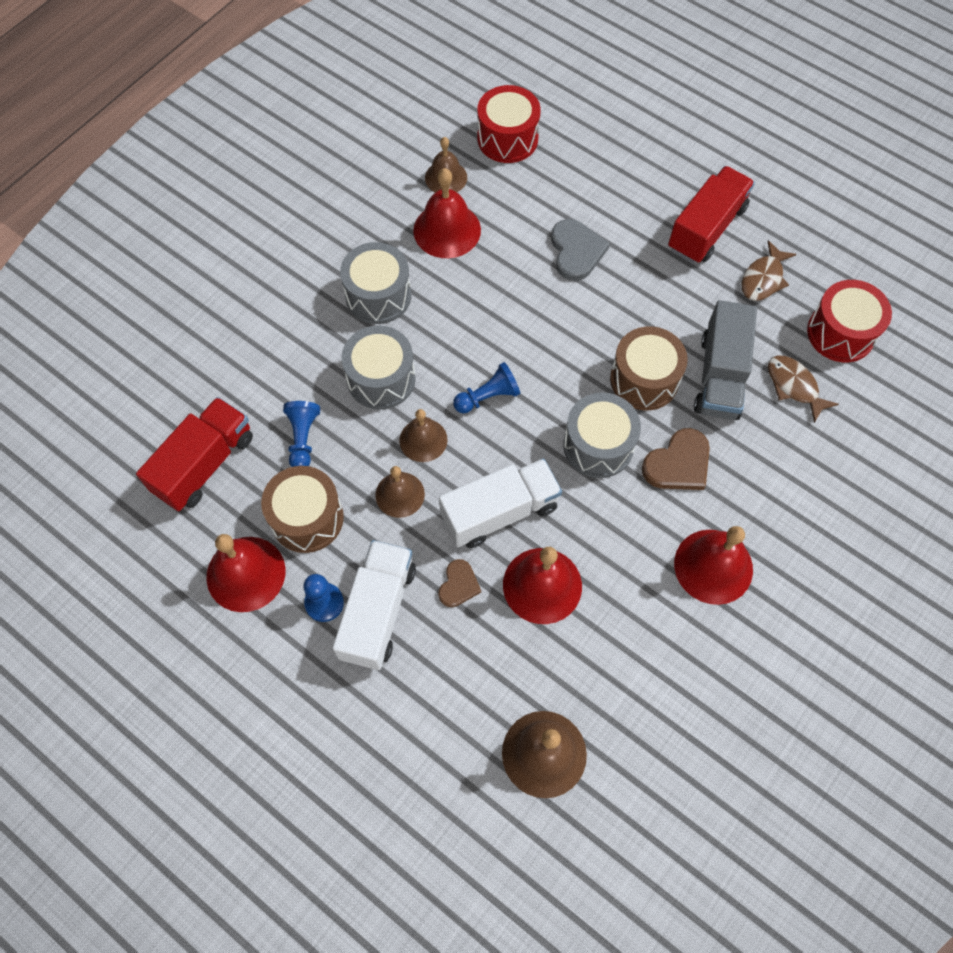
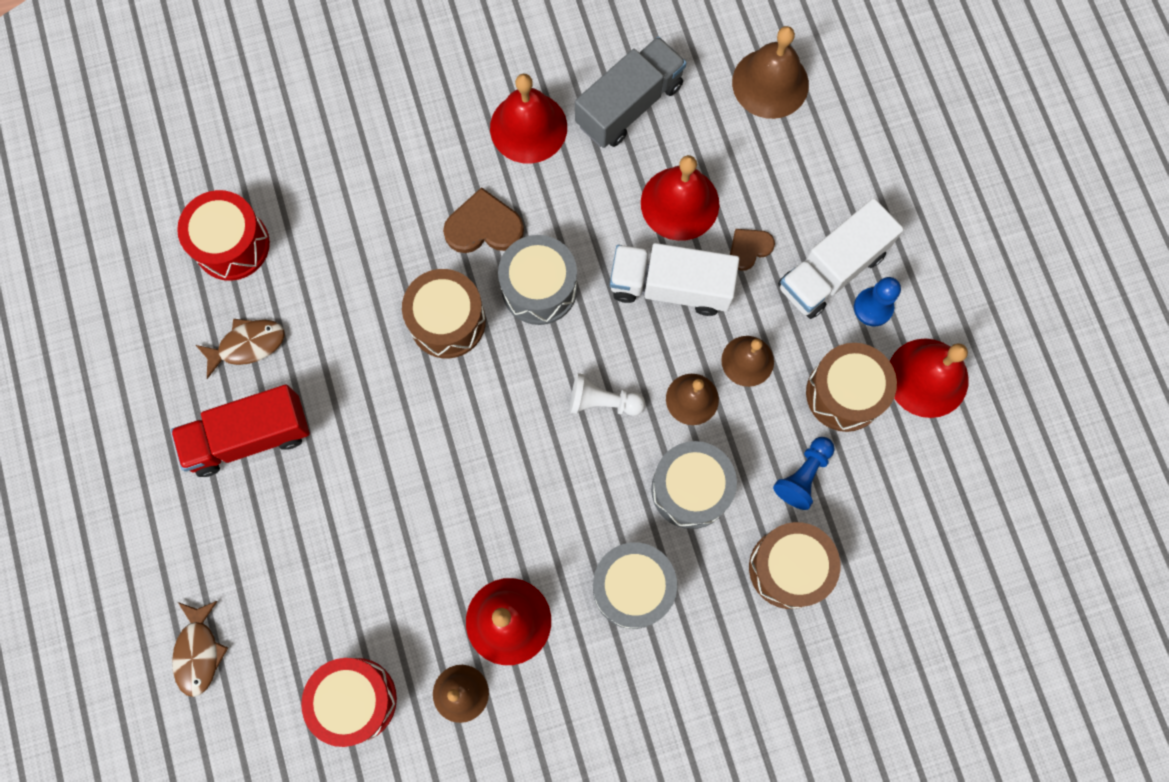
camera: 145 degrees left, 10 degrees up
red truck [136,397,253,511] -> none
blue pawn [453,362,520,413] -> white pawn [570,373,645,416]
grey heart [551,219,610,281] -> none
grey truck [694,300,757,420] -> grey truck moved to [575,36,686,148]
brown fish [768,356,839,423] -> brown fish moved to [172,601,228,697]
none -> brown drum [749,522,841,609]

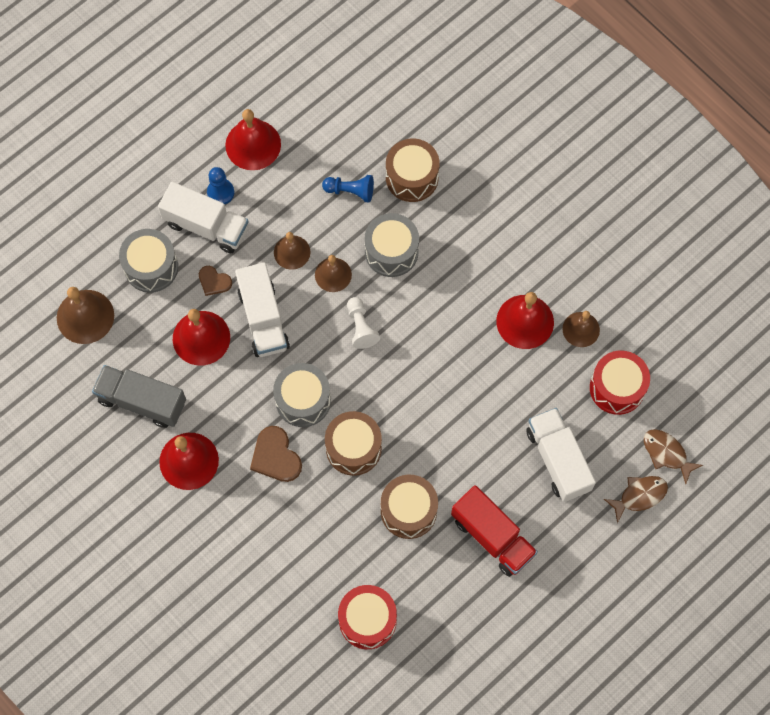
camera: 115 degrees left, 5 degrees down
brown fish [196,319,285,379] -> brown fish moved to [644,429,703,484]
grey drum [593,542,677,629] -> grey drum moved to [119,229,178,293]
brown drum [806,343,897,432] -> brown drum moved to [381,475,438,539]
none -> white truck [526,408,596,502]

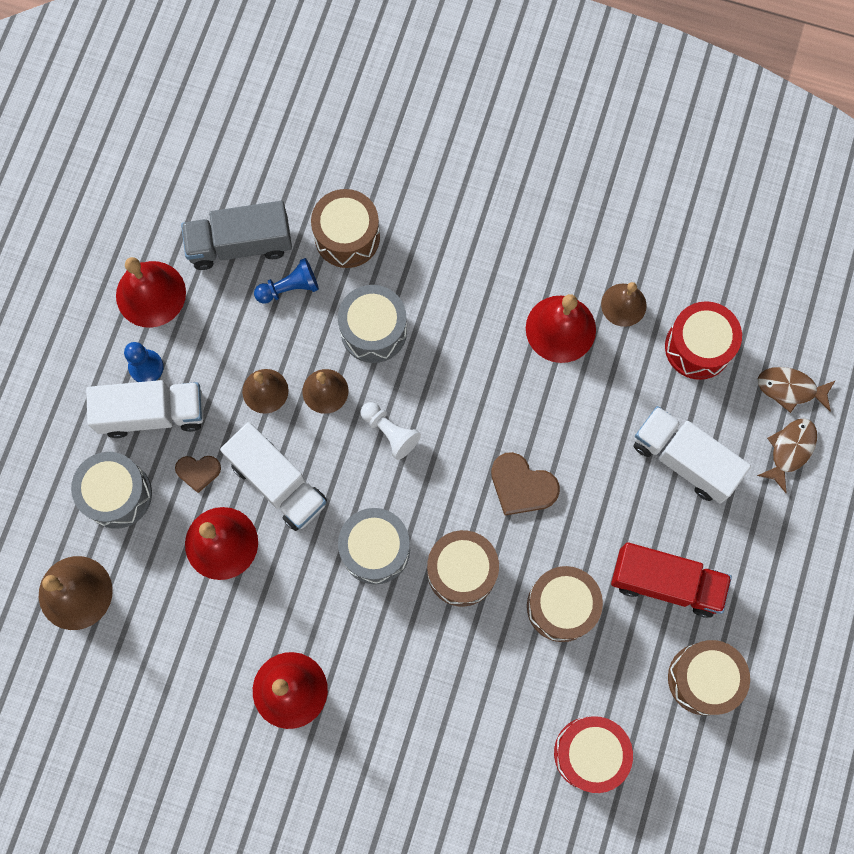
camera: 30 degrees left, 5 degrees up
grey truck [92,365,186,428] -> grey truck moved to [181,201,292,270]
brown heart [250,426,302,482] -> brown heart moved to [491,452,560,516]
none -> brown drum [668,640,750,715]

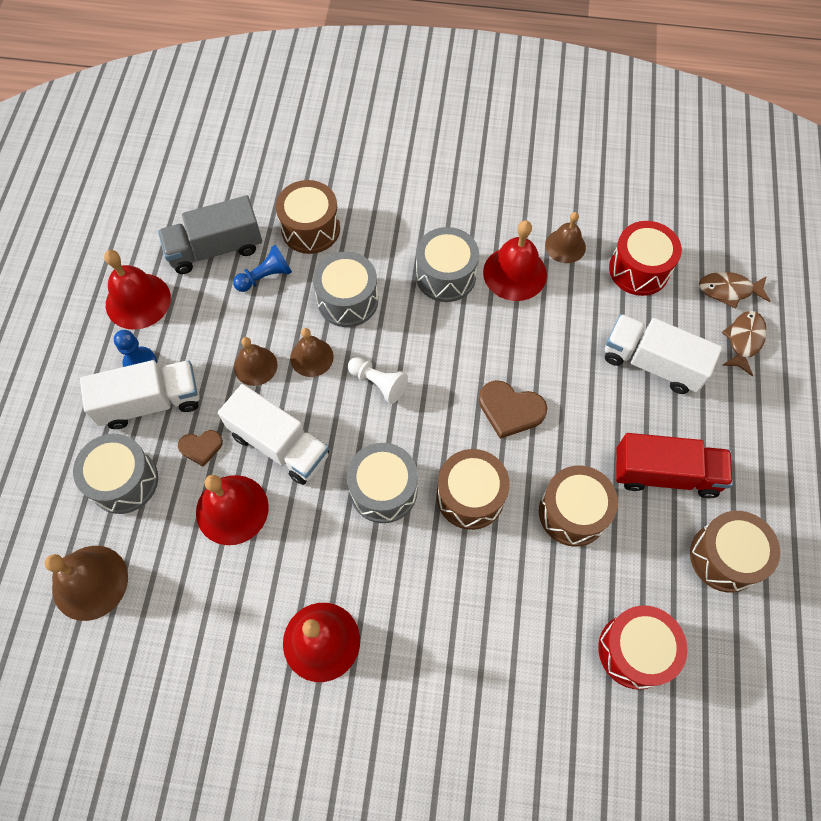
camera: 10 degrees left, 10 degrees down
none -> grey drum [416,227,479,302]

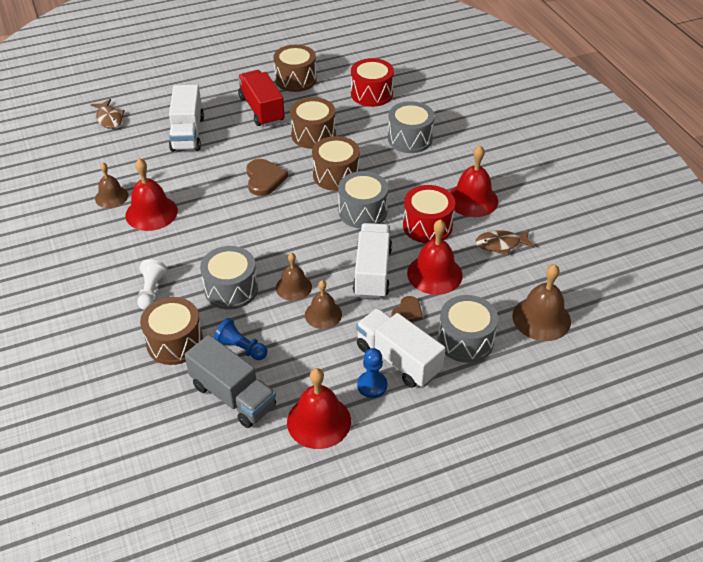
camera: 120 degrees left, 20 degrees down
brown heart [178,430,223,467] -> brown heart turned 75 degrees clockwise [391,296,423,322]
white pawn [348,357,408,404] -> white pawn moved to [137,259,168,310]
grey drum [416,227,479,302] -> grey drum moved to [388,101,434,153]
red drum [609,221,682,296] -> red drum moved to [403,185,455,243]
brown fish [722,311,767,376] -> brown fish moved to [476,230,535,255]

